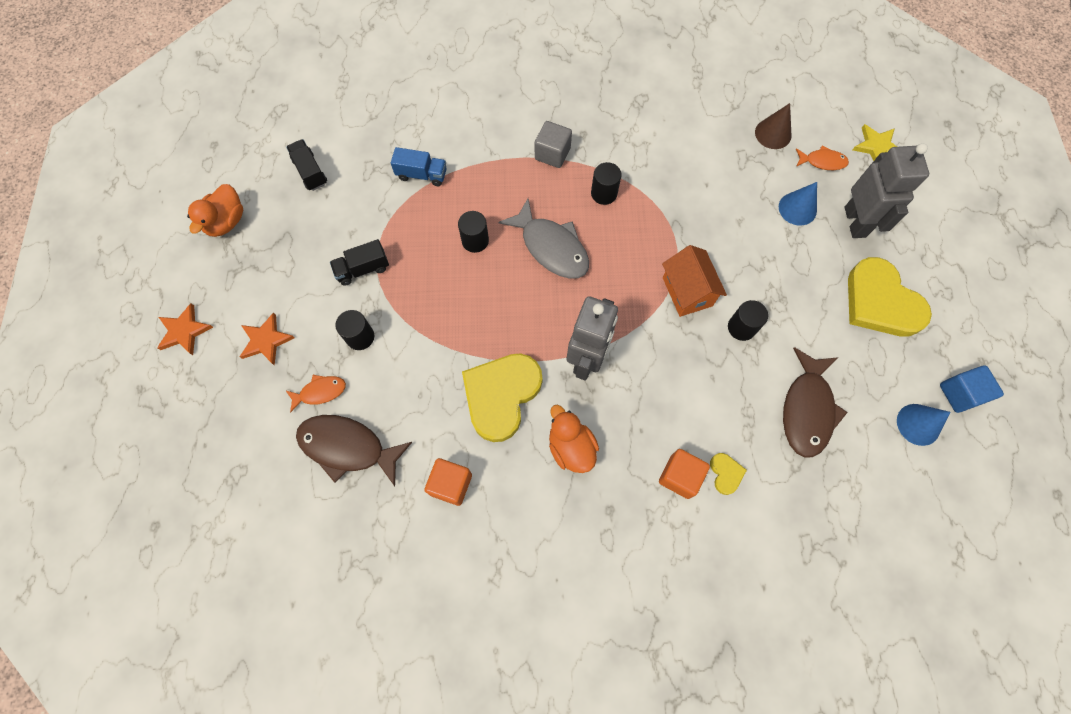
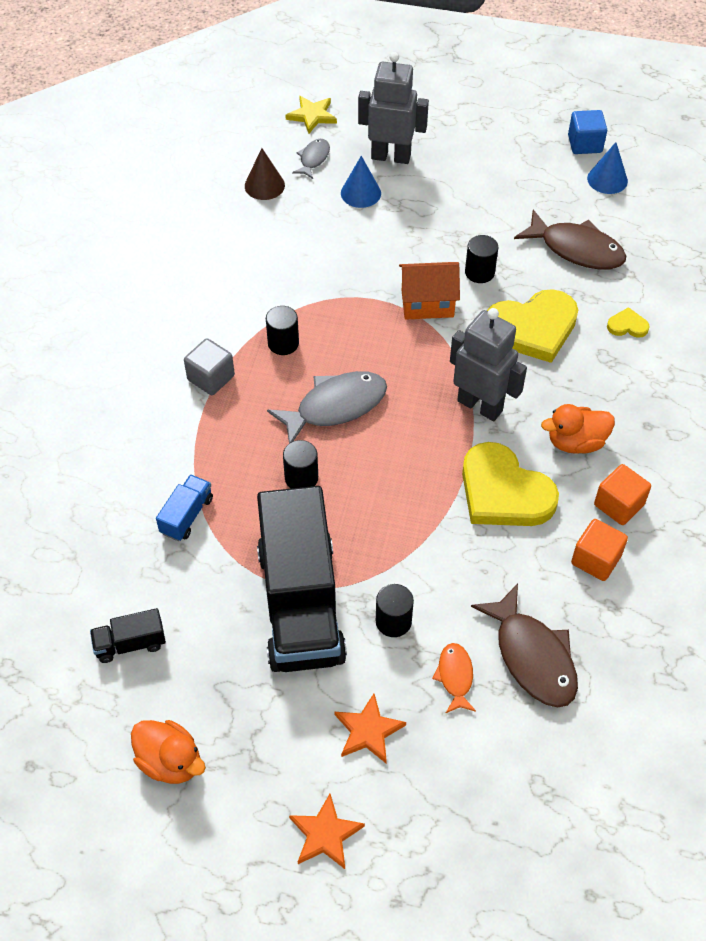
camera: 75 degrees left, 15 degrees down
brown fish [296,415,412,486] -> brown fish turned 60 degrees counterclockwise [471,584,578,707]
black truck [330,239,389,286] -> black truck [257,486,347,672], size x2.43
orange cube [659,449,710,499] -> orange cube moved to [594,464,651,525]
orange fish [796,146,849,170] -> grey fish [292,139,330,179]
yellow heart [848,257,932,337] -> yellow heart moved to [487,289,578,363]

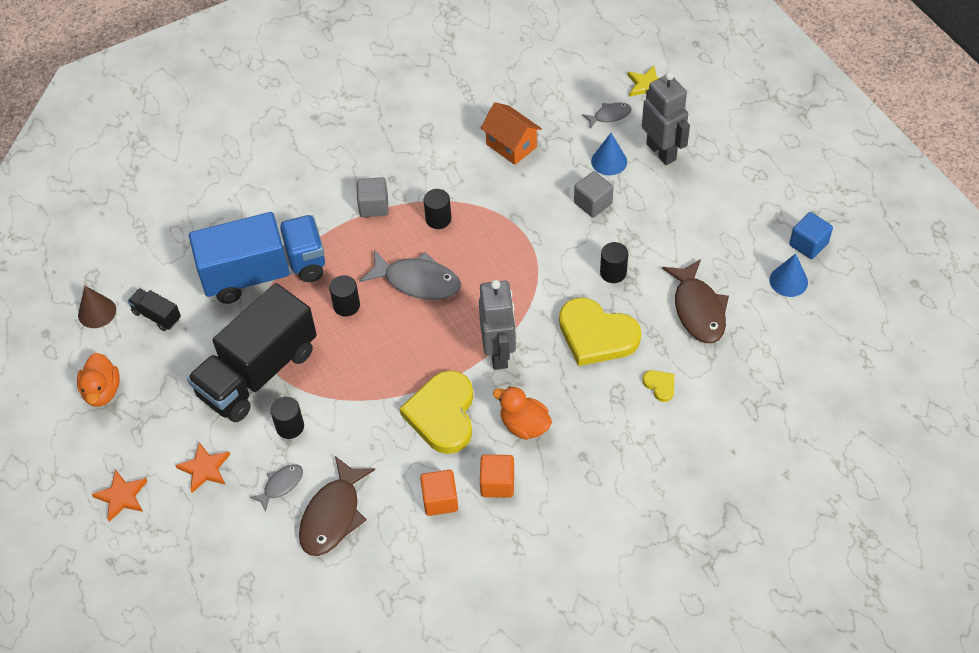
camera: 50 degrees right, 0 degrees up
blue truck [156,475,213,541] -> blue truck [189,212,325,304], size x2.43
brown cone [245,148,285,200] -> brown cone moved to [78,286,116,328]
orange house [399,262,460,320] -> orange house moved to [481,102,542,165]
orange fish [432,643,476,713] -> grey fish [250,464,303,512]
none -> grey cube [574,171,613,217]

